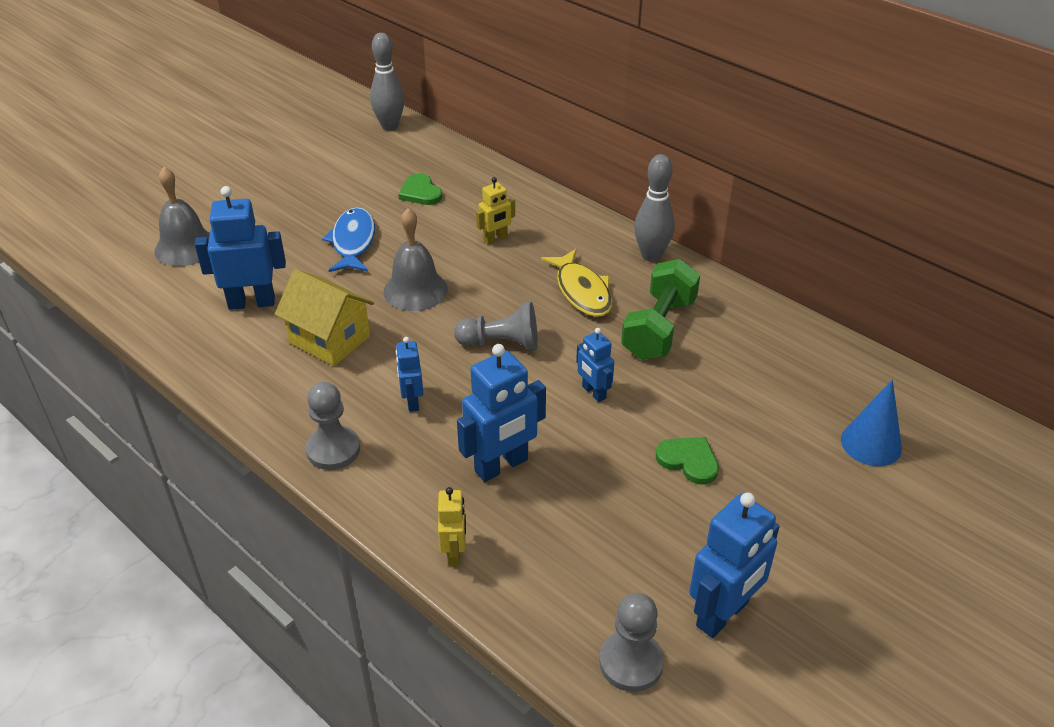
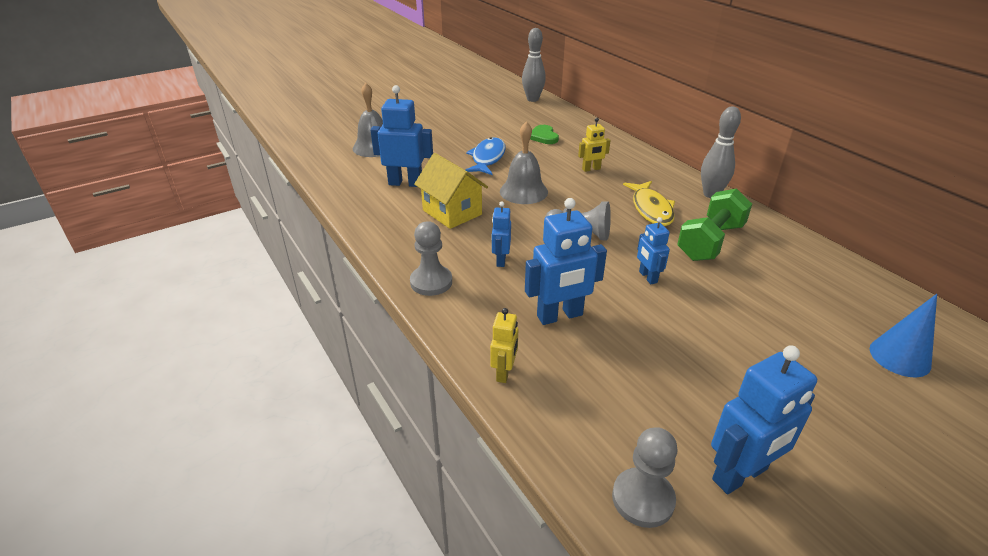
camera: 15 degrees right, 5 degrees down
green heart [656,437,719,484] -> none

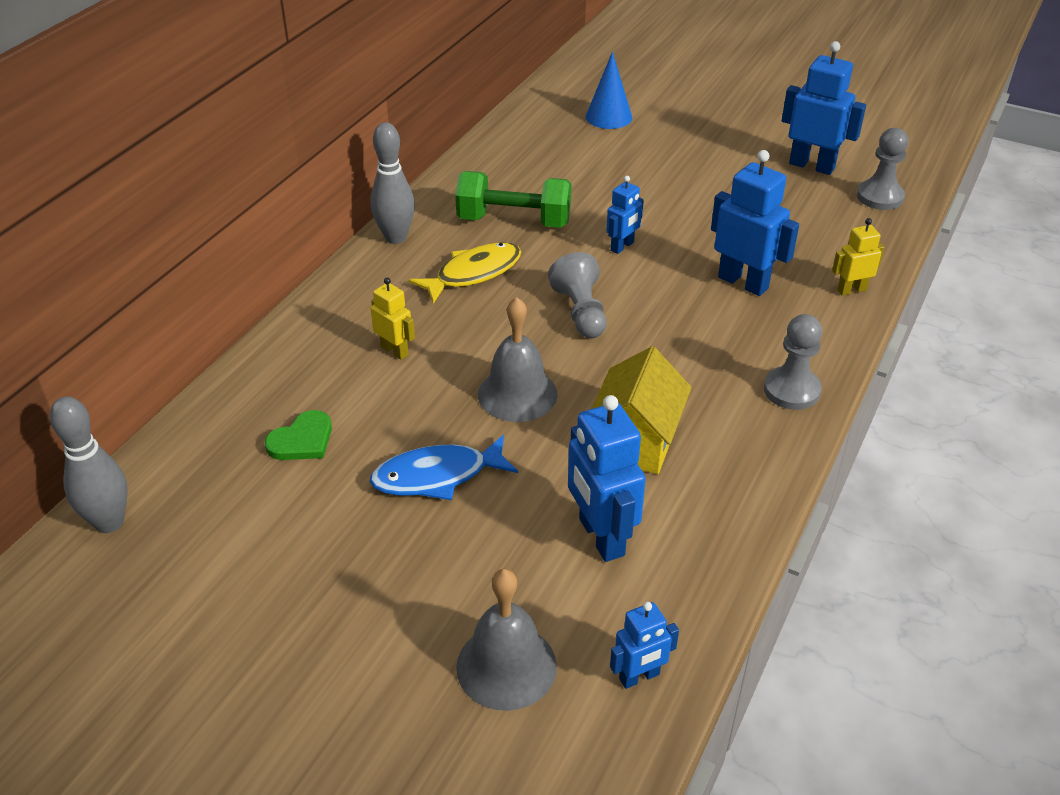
camera: 120 degrees left, 5 degrees up
blue robot [492,201,511,267] -> blue robot moved to [610,602,679,689]

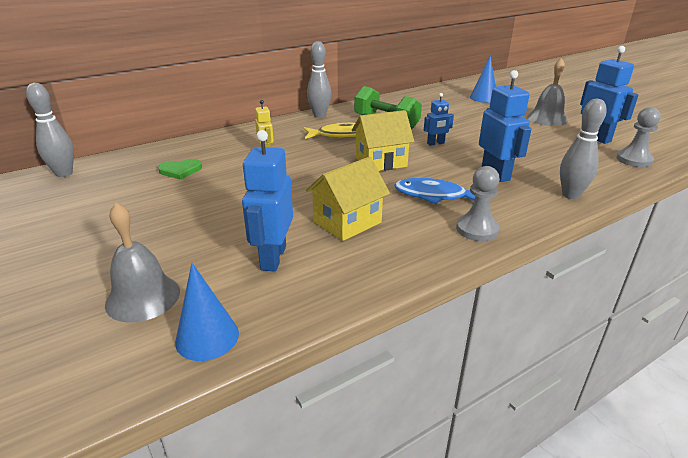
camera: 30 degrees right, 10 degrees down
blue fish [370,435,518,500] -> blue fish moved to [394,178,475,204]
grey bell [478,297,558,422] -> grey bell moved to [527,58,568,126]
grey pawn [548,252,607,338] -> yellow house [352,110,414,171]
blue robot [610,602,679,689] -> blue cone [175,263,239,361]
yellow robot [832,218,885,296] -> grey bowling pin [560,99,607,199]

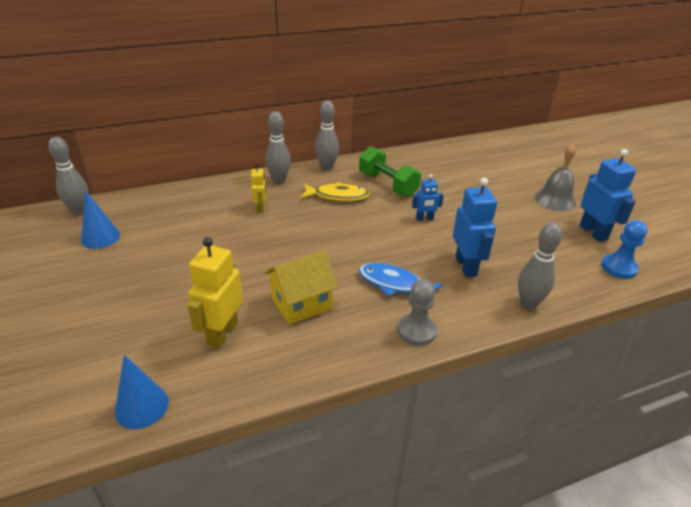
camera: 10 degrees right, 5 degrees up
grey bell [105,203,180,323] -> none
green heart [158,159,202,180] -> none
blue robot [242,130,293,272] -> yellow robot [188,237,243,349]
yellow house [352,110,414,171] -> none
blue cone [470,56,496,103] -> blue cone moved to [81,191,120,249]
grey pawn [616,107,661,167] -> blue pawn [601,220,648,279]
none -> grey bowling pin [265,111,291,184]

